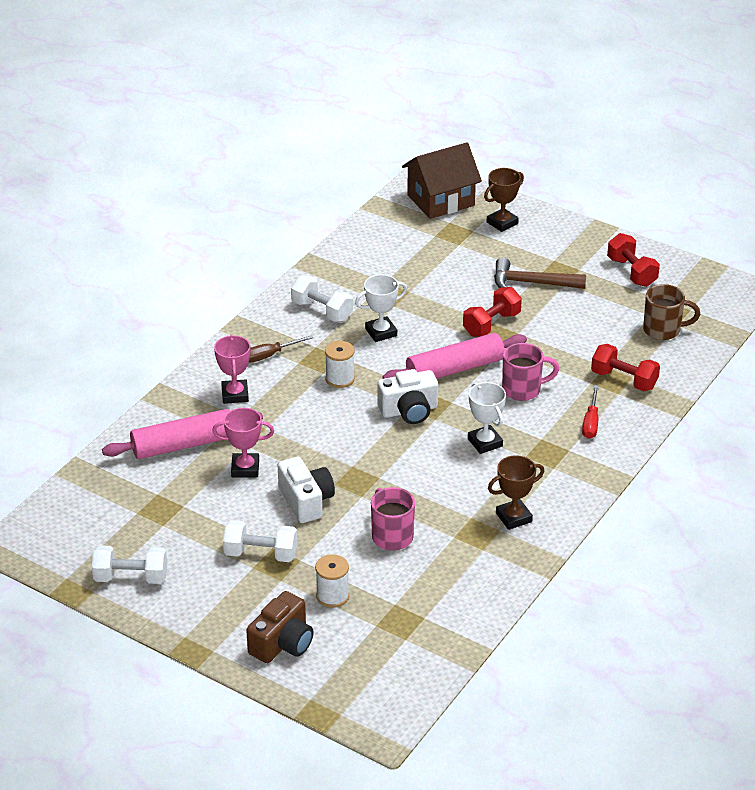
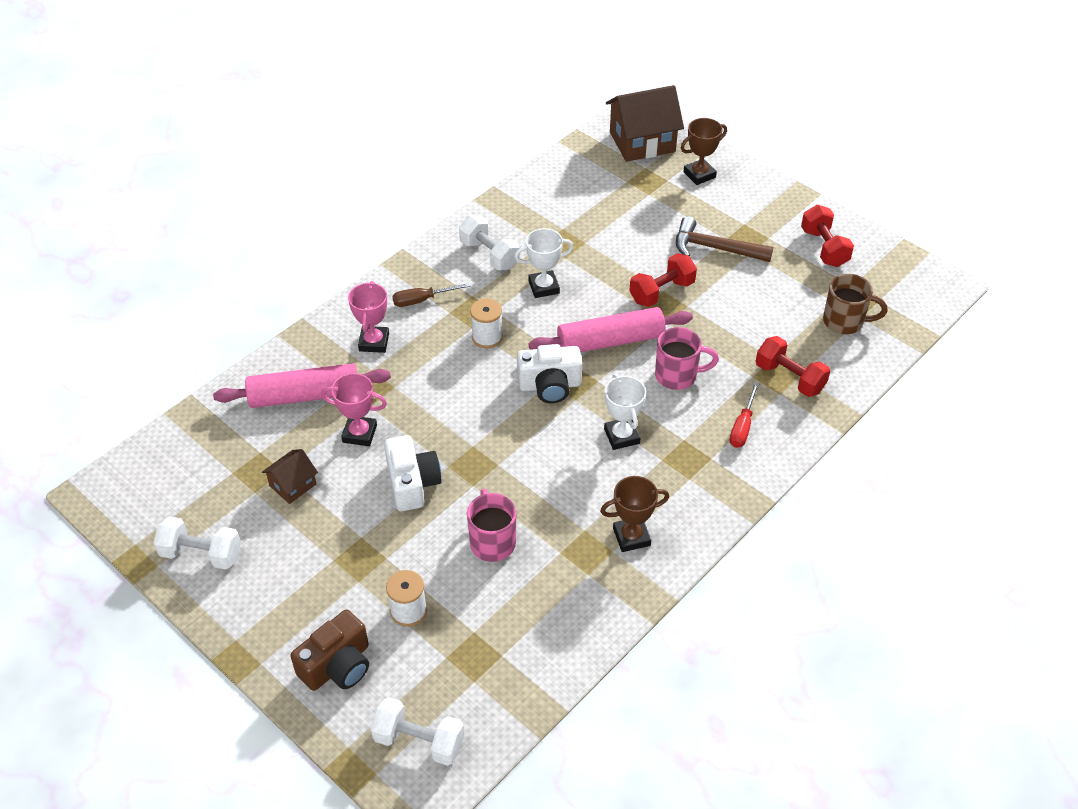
camera: 10 degrees right, 10 degrees up
white dumbbell [223,520,298,562] -> white dumbbell moved to [370,697,464,766]
none -> brown house [262,449,318,504]

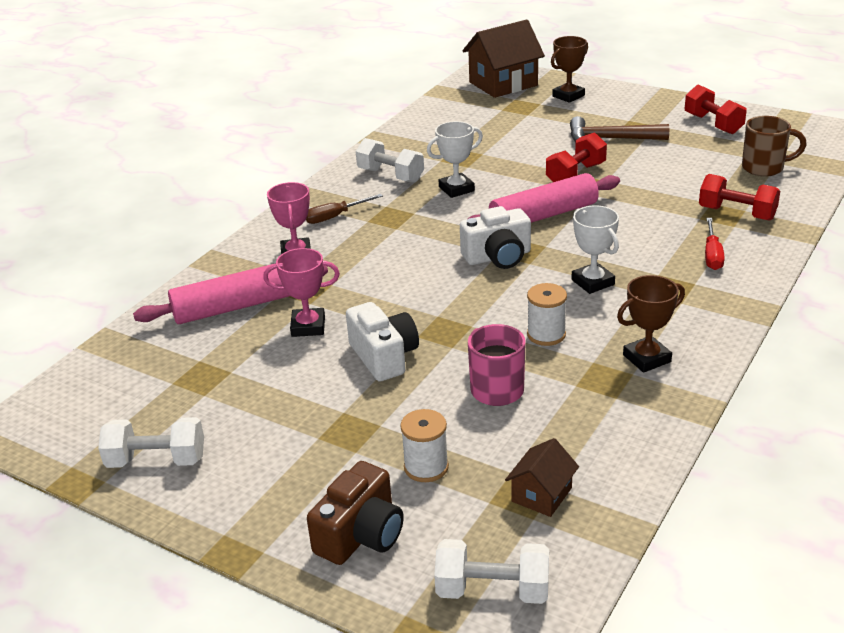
camera: 10 degrees left, 15 degrees down
brown house [262,449,318,504] -> brown house moved to [505,438,579,517]
white spool [470,299,503,348] -> white spool moved to [527,283,567,346]
pink mug [655,327,719,390] -> none

